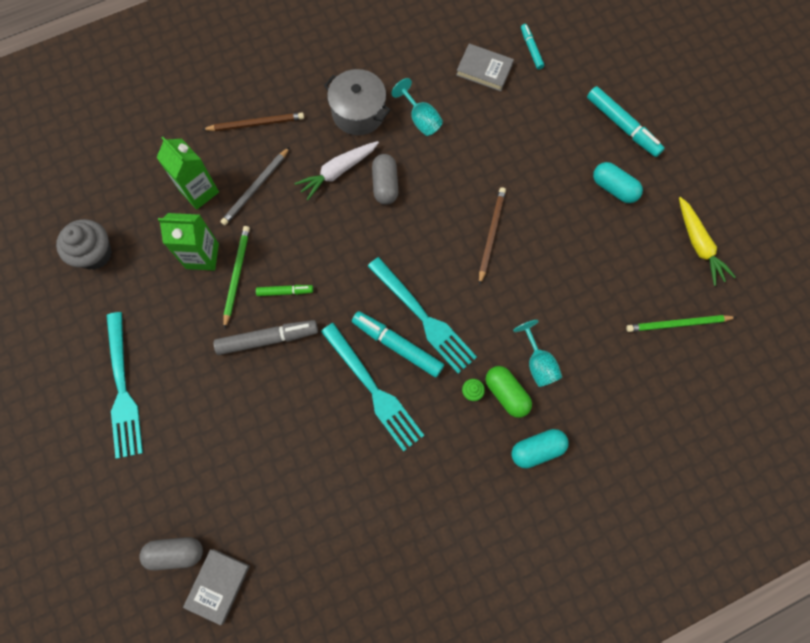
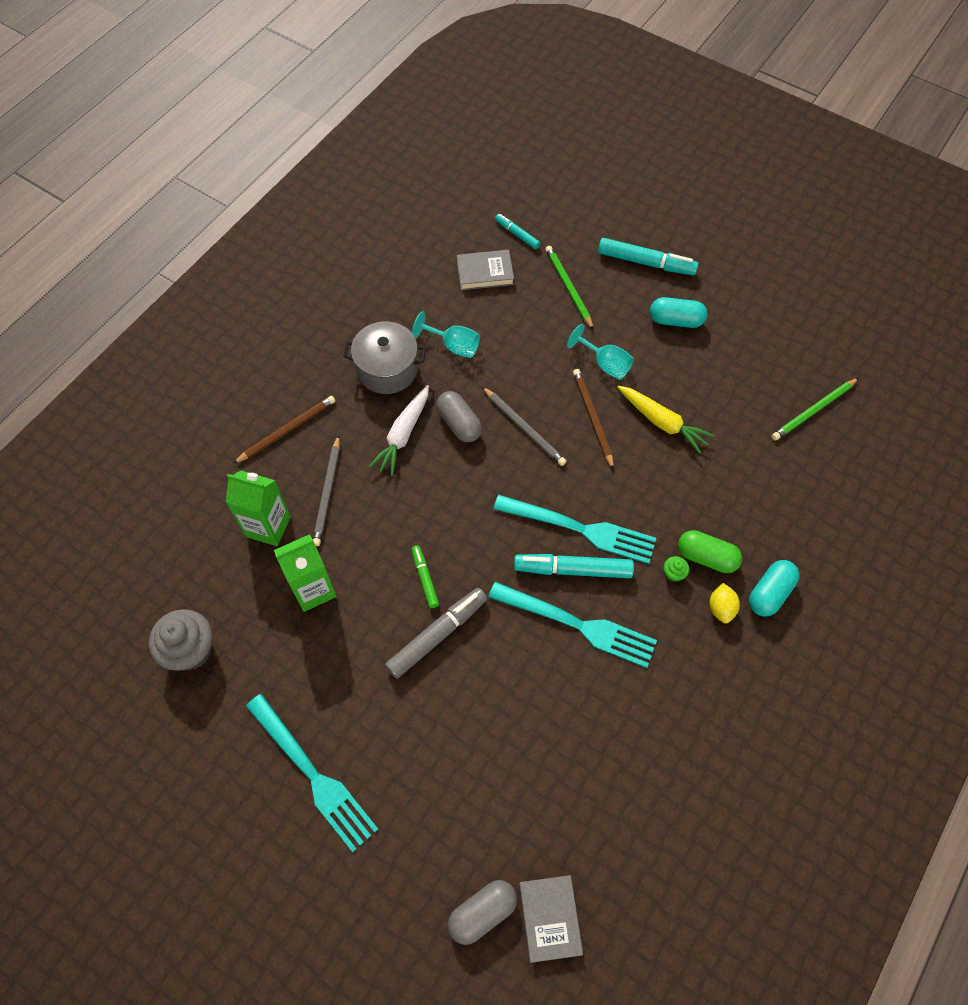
camera: 30 degrees left, 10 degrees down
green pencil [224,226,250,329] -> green pencil moved to [545,246,594,330]
green marker [256,285,313,296] -> green marker turned 75 degrees counterclockwise [411,545,439,608]
turquoise goblet [513,320,562,387] -> turquoise goblet moved to [567,324,634,380]
yellow carrot [679,197,736,286] -> yellow carrot moved to [617,386,714,454]
none -> grey pencil [482,387,566,466]
none -> yellow lemon [709,583,740,623]

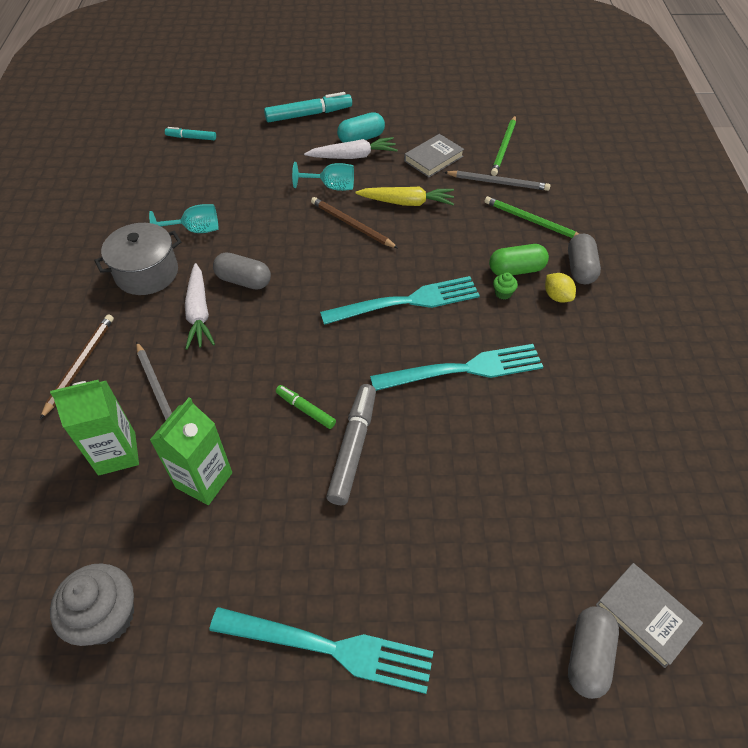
camera: 35 degrees left, 10 degrees down
grey book [457,250,514,290] -> grey book moved to [404,134,464,177]
grey pencil [482,387,566,466] -> grey pencil moved to [444,171,550,191]
turquoise marker [514,554,634,578] -> none
green pencil [545,246,594,330] -> green pencil moved to [485,196,579,238]
turquoise capsule [749,560,800,617] -> grey capsule [568,234,601,284]
none -> white carrot [304,137,398,159]

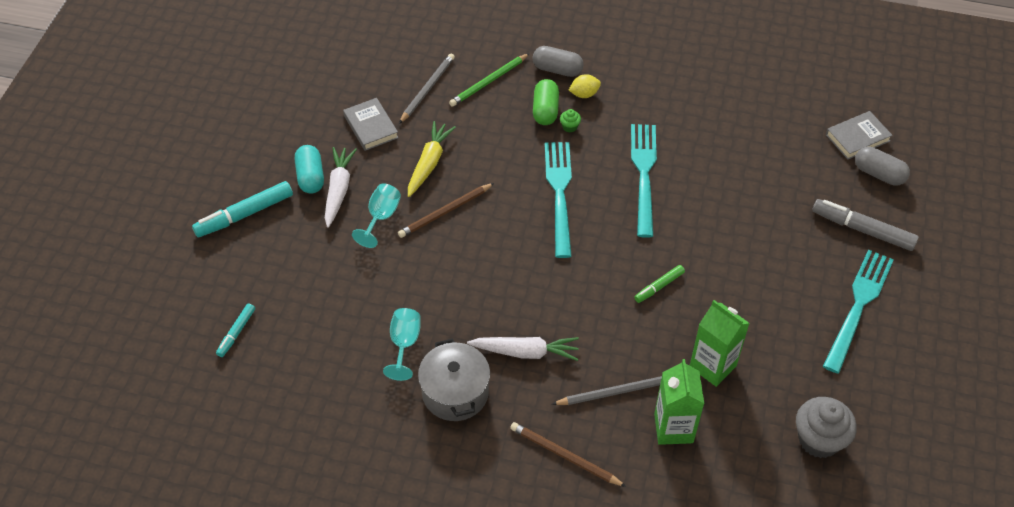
camera: 75 degrees left, 0 degrees up
grey capsule [213,252,271,290] -> none
turquoise marker [264,92,352,122] -> turquoise marker turned 120 degrees counterclockwise [192,181,293,237]
grey marker [326,384,376,505] -> grey marker moved to [812,199,919,251]
green pencil [491,115,516,176] -> none

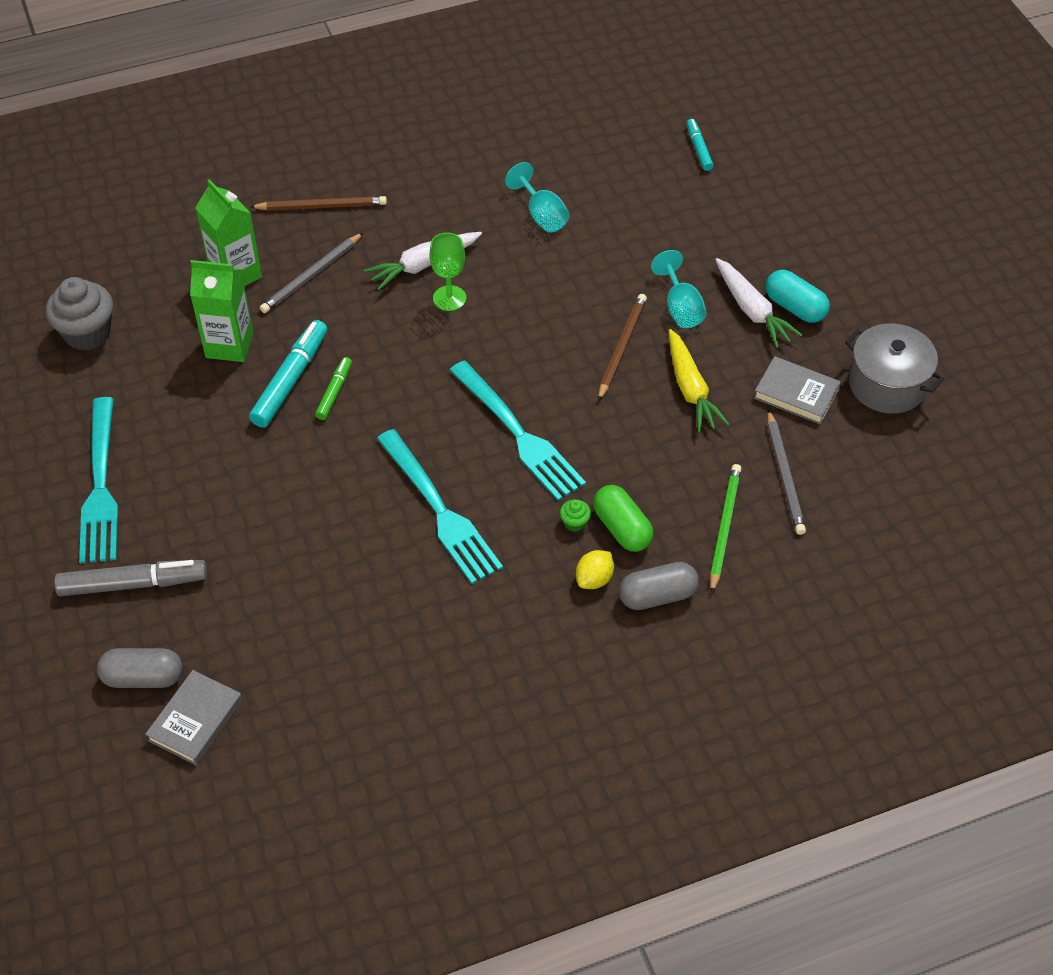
camera: 145 degrees right, 0 degrees up
turquoise marker [192,181,293,237] -> turquoise marker moved to [249,320,327,428]
grey pot [418,339,490,421] -> grey pot moved to [845,323,944,414]
none -> green goblet [429,232,466,311]

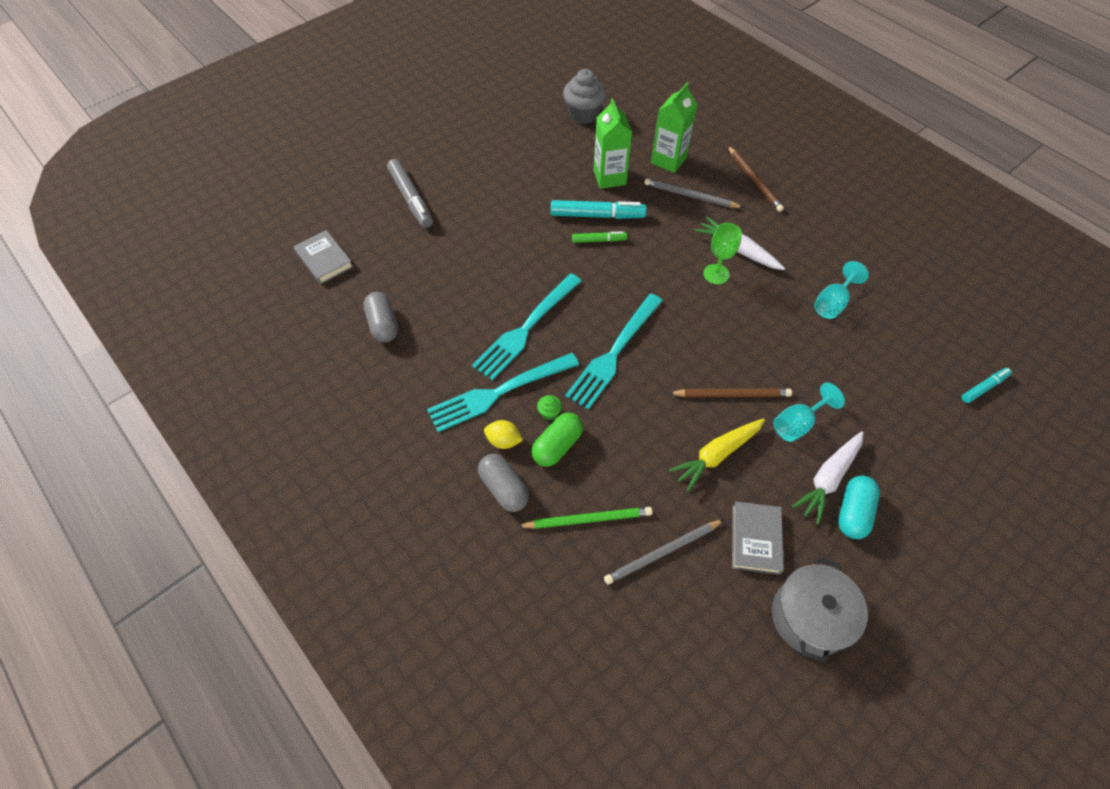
camera: 70 degrees right, 5 degrees up
turquoise fork [79,397,118,564] -> turquoise fork moved to [427,353,579,432]
grey capsule [97,648,183,688] -> grey capsule moved to [363,292,398,342]
grey book [145,670,243,765] -> grey book turned 45 degrees clockwise [293,230,353,284]

